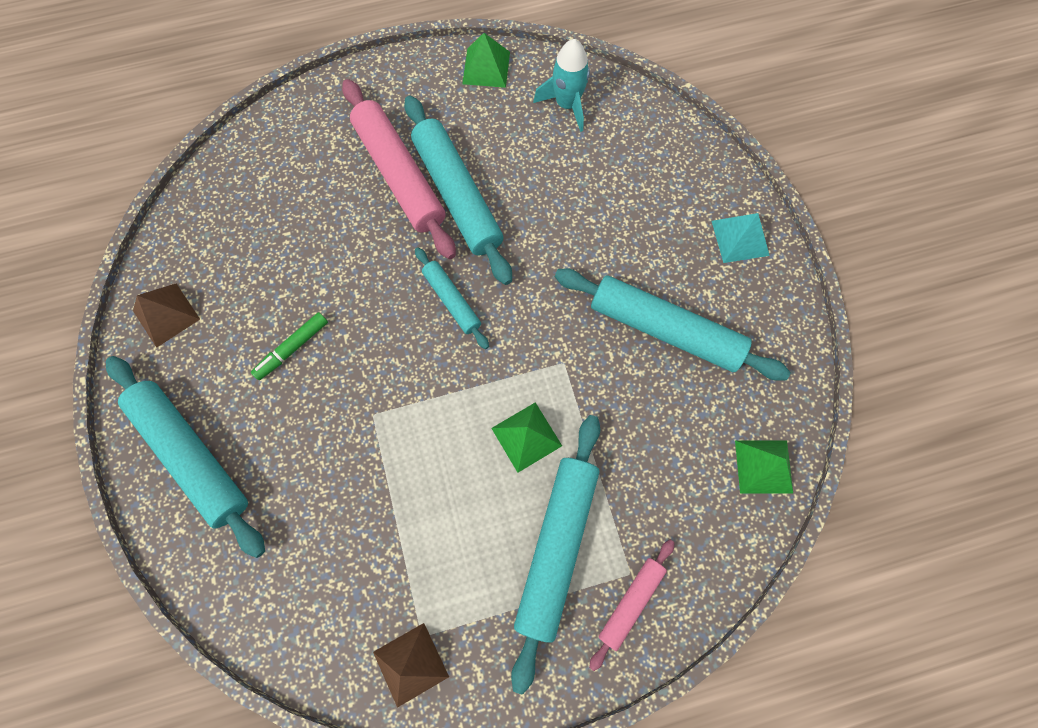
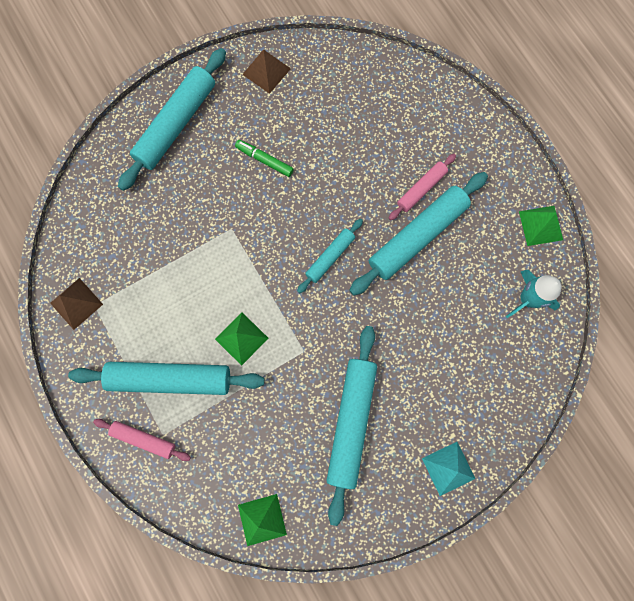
camera: 75 degrees right, 5 degrees up
pink rolling pin [342,79,456,259] -> pink rolling pin [389,154,456,220], size x0.53

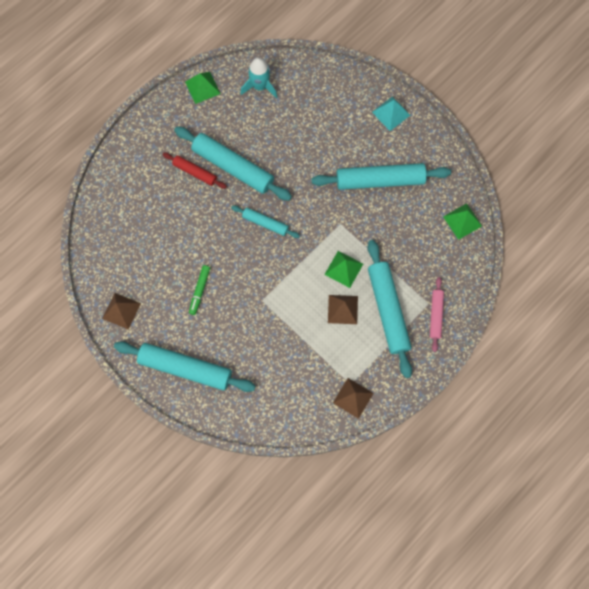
camera: 105 degrees left, 5 degrees down
pink rolling pin [389,154,456,220] -> red rolling pin [163,153,227,189]
none -> brown pyramid [328,295,358,324]

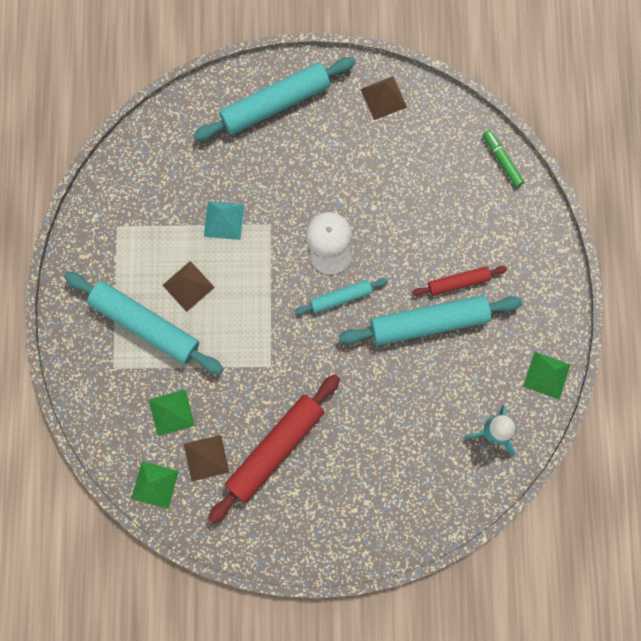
camera: 135 degrees right, 5 degrees up
green marker [189,265,210,315] -> green marker moved to [483,130,524,187]
turquoise rolling pin [311,163,451,190] -> red rolling pin [208,374,340,524]
green pyramid [324,251,363,288] -> green pyramid moved to [149,389,195,436]
brown pyramid [333,378,374,419] -> brown pyramid moved to [184,435,229,481]
turquoise pyramid [372,96,410,131] -> turquoise pyramid moved to [204,201,244,240]
pink rolling pin [430,277,444,352] -> none
none -> white cap [305,212,352,275]

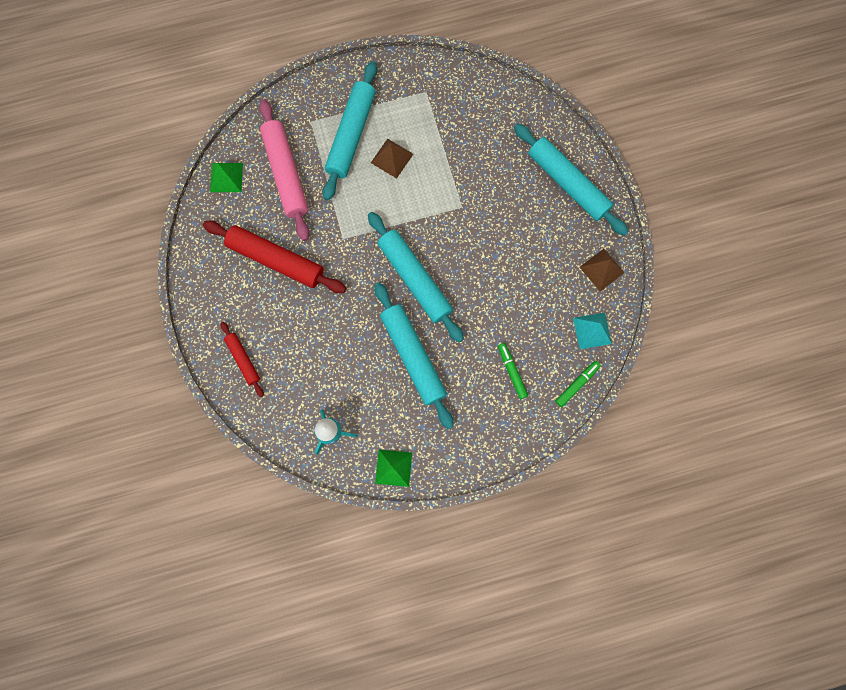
camera: 75 degrees right, 0 degrees up
green pyramid [149,389,195,436] -> pink rolling pin [259,99,309,241]
brown pyramid [184,435,229,481] -> none
turquoise pyramid [204,201,244,240] -> turquoise pyramid moved to [573,313,612,349]
turquoise rolling pin [294,278,388,315] -> turquoise rolling pin [368,212,464,343], size x1.88
white cap [305,212,352,275] -> none
red rolling pin [412,266,507,296] -> red rolling pin moved to [221,322,264,397]
none -> green marker [498,343,528,399]

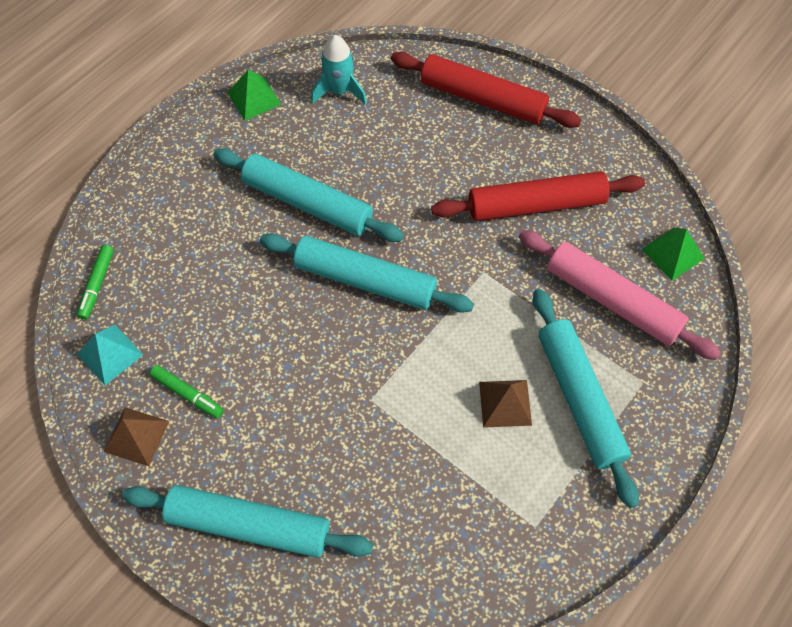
camera: 145 degrees right, 15 degrees down
red rolling pin [221,322,264,397] -> red rolling pin [391,52,582,128], size x1.88
green marker [498,343,528,399] -> green marker moved to [150,365,224,418]

